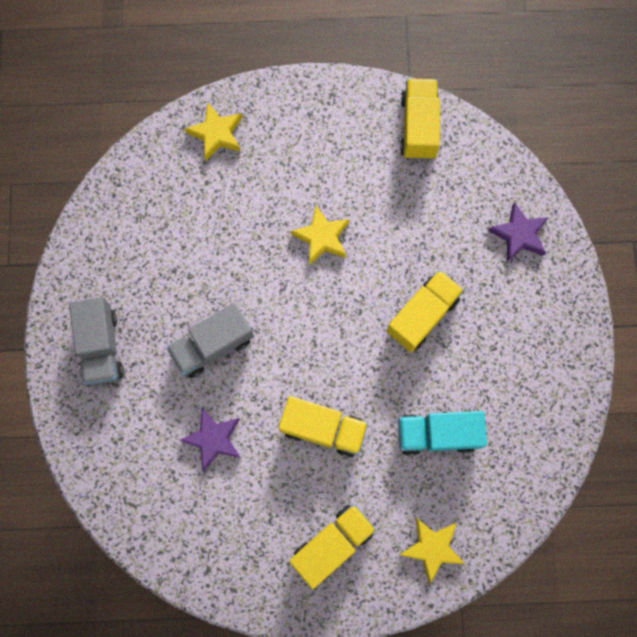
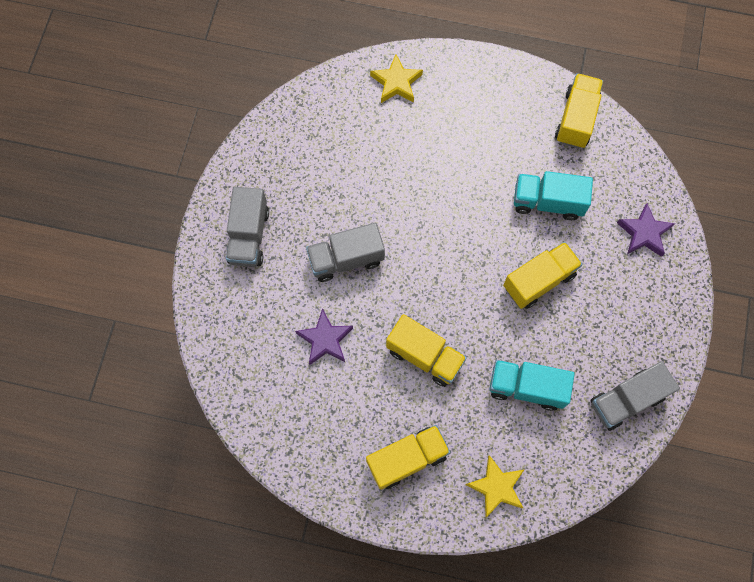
camera: 15 degrees right, 5 degrees down
yellow star [291,205,350,265] -> none
none -> turquoise truck [514,171,593,220]
none -> grey truck [591,361,680,431]

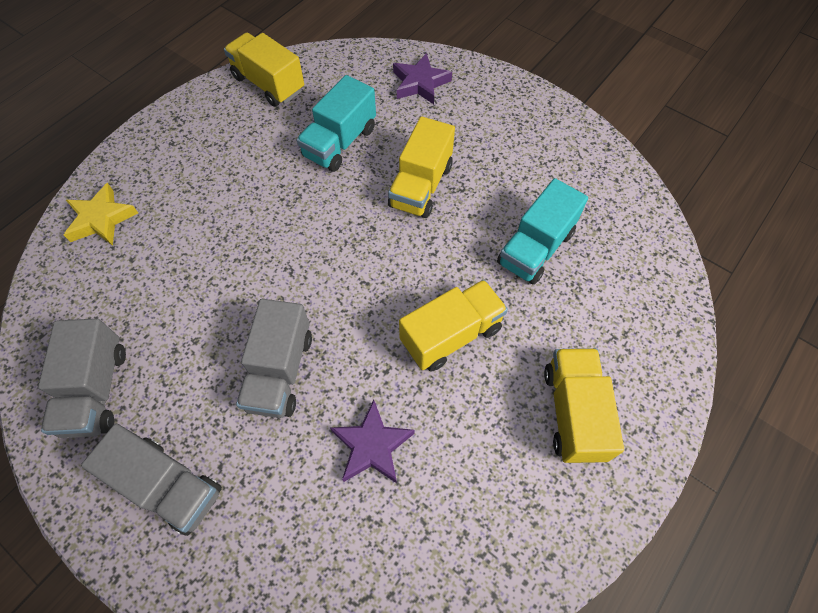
camera: 65 degrees left, 10 degrees down
yellow star [466,455,524,517] -> none
yellow truck [503,242,582,309] -> yellow truck turned 150 degrees counterclockwise [388,116,455,218]
grey truck [591,361,680,431] -> grey truck moved to [38,319,126,438]

